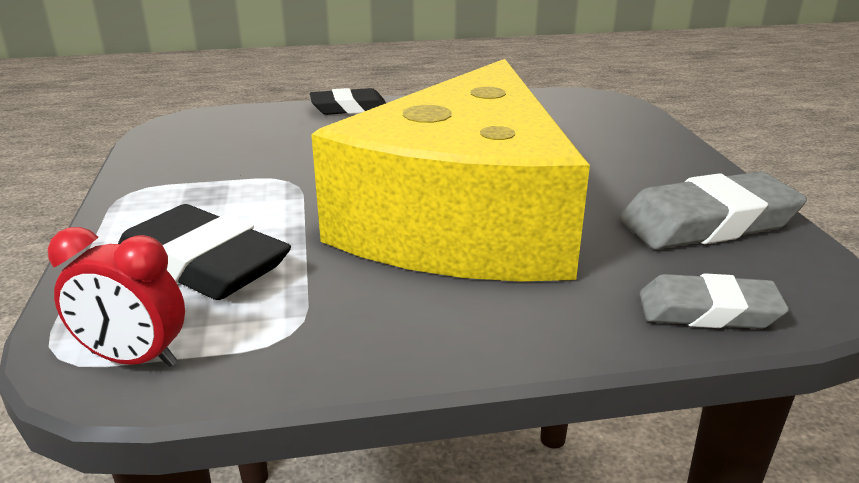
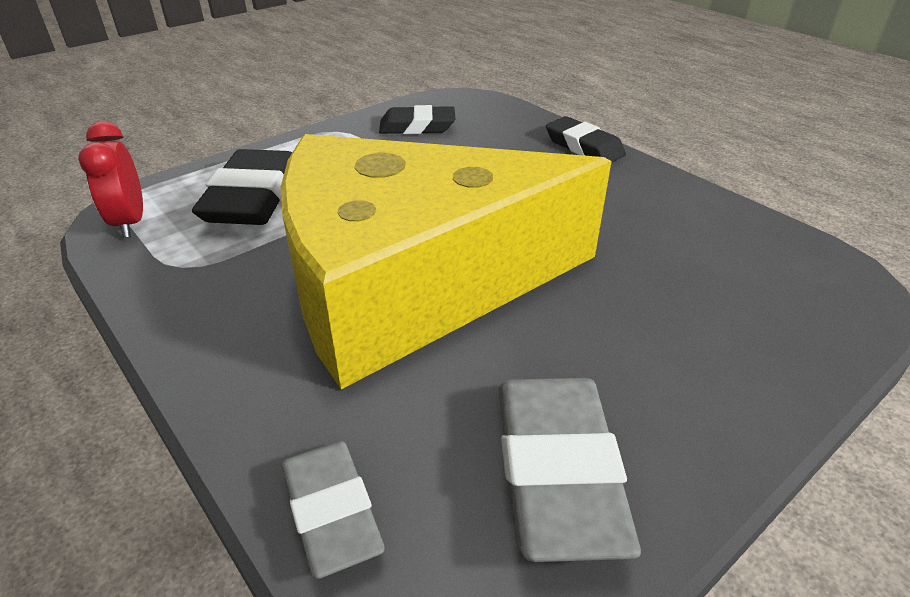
camera: 60 degrees right, 10 degrees up
grey eraser [620,171,807,250] -> grey eraser turned 45 degrees clockwise [499,378,641,562]
none -> black eraser [379,105,456,134]

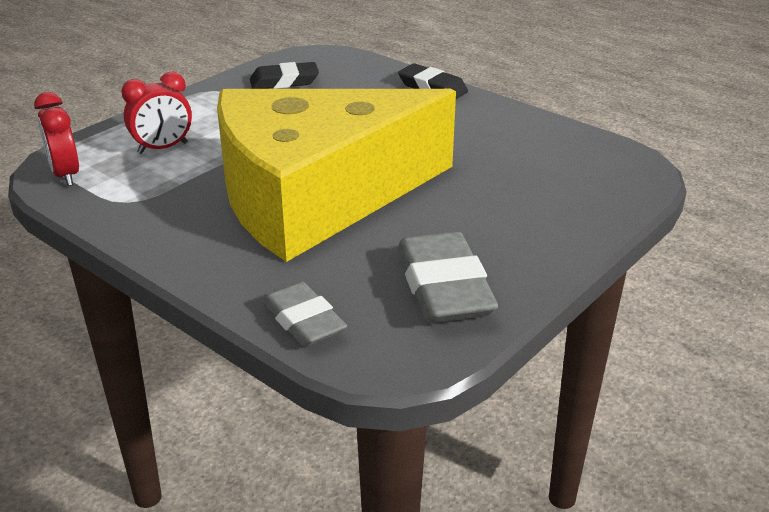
camera: 10 degrees left, 5 degrees down
black eraser [192,149,292,225] -> red clock [121,71,192,154]

